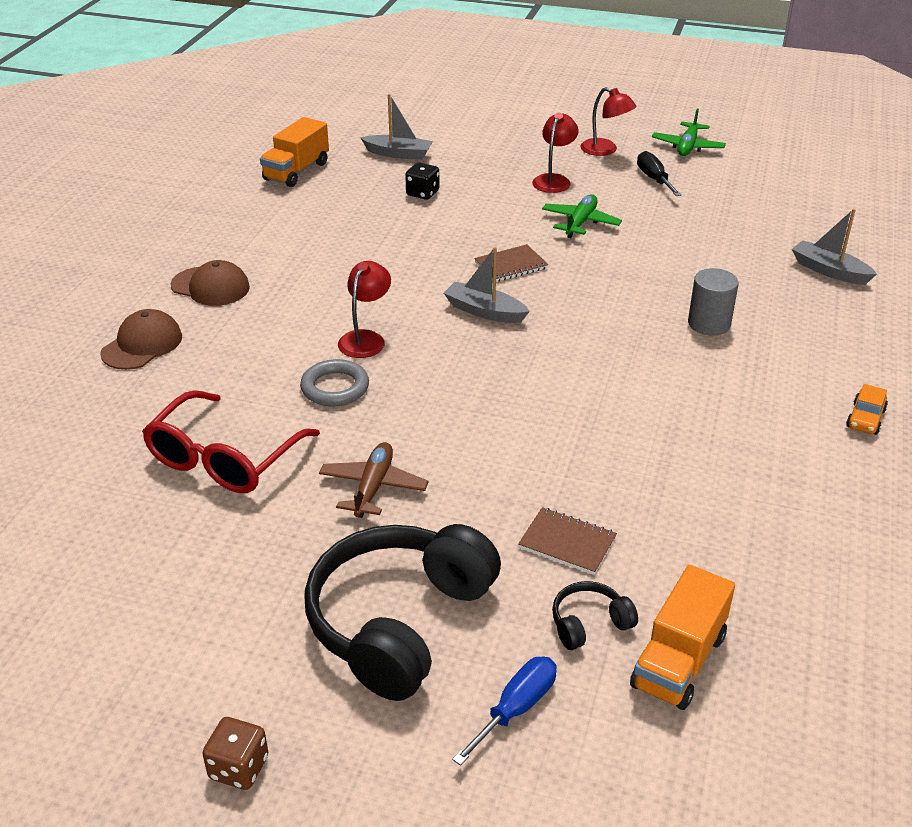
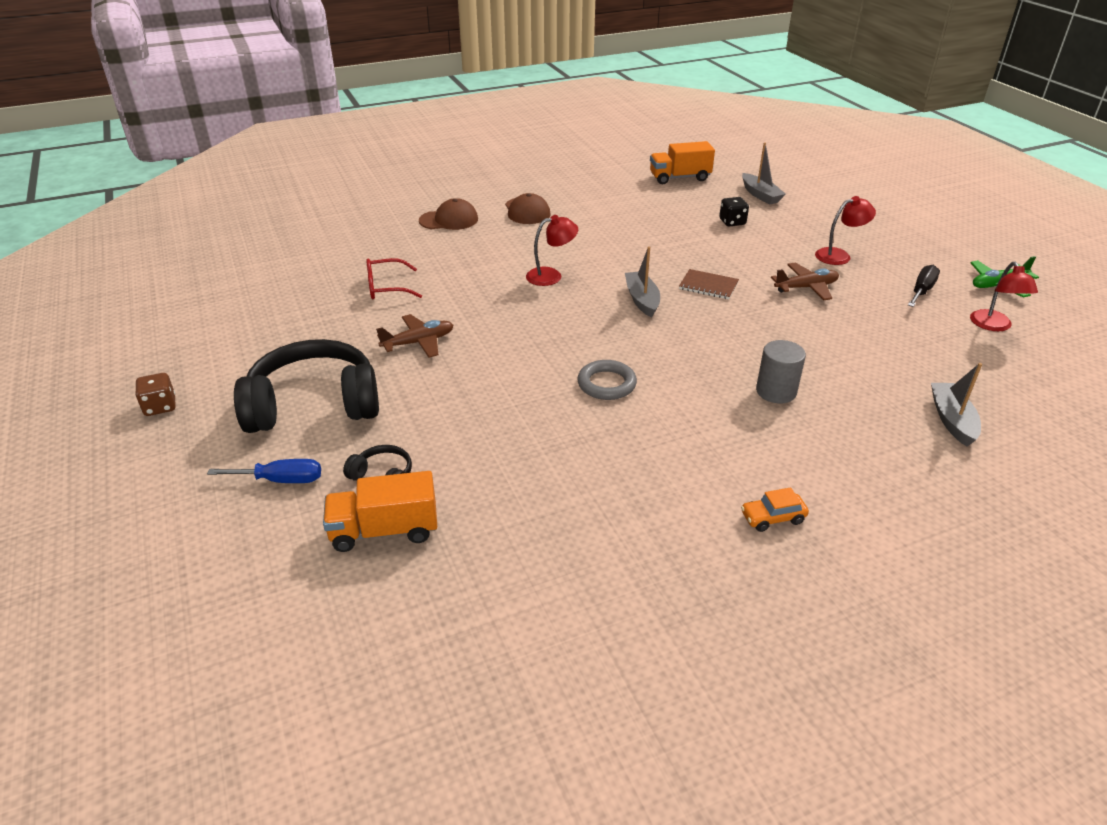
camera: 50 degrees right, 0 degrees up
red glasses [142,390,320,493] -> red glasses [366,258,422,299], size x0.63
grey ring [300,359,369,406] -> grey ring moved to [577,360,637,400]
brown notebook [518,507,617,575] -> none
green plane [542,194,622,238] -> brown plane [771,263,839,300]
red lamp [581,87,637,156] -> red lamp moved to [970,262,1038,331]

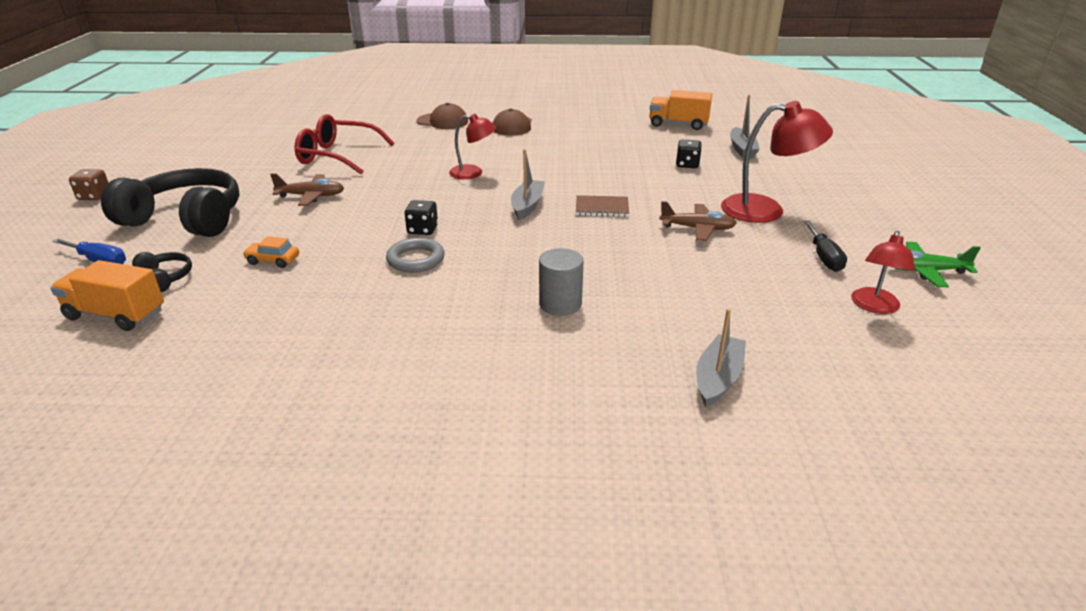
camera: 25 degrees right, 5 degrees down
red glasses [366,258,422,299] -> red glasses [294,114,394,175], size x1.58
brown notebook [679,269,739,299] -> brown notebook turned 45 degrees counterclockwise [576,195,629,217]
orange car [741,487,809,532] -> orange car moved to [243,236,299,268]
red lamp [815,196,876,265] -> red lamp [721,101,833,223], size x1.64
black screwdriver [908,265,940,307] -> black screwdriver turned 120 degrees clockwise [803,220,847,272]
none -> black dice [405,200,438,235]

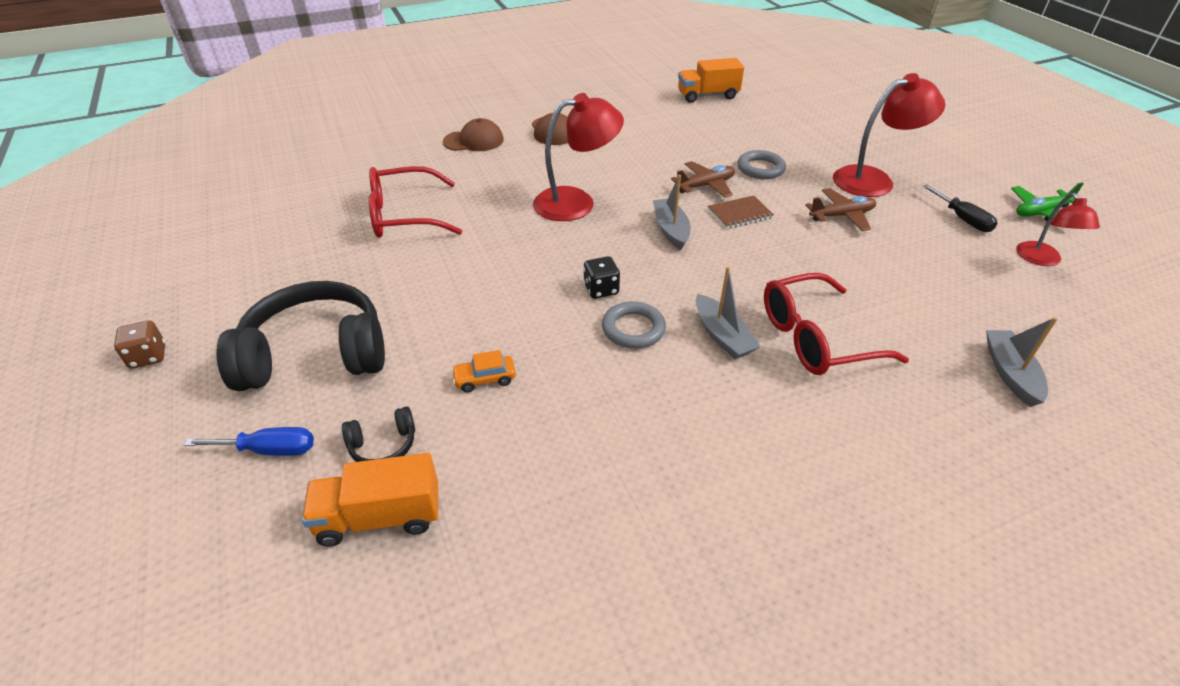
camera: 25 degrees left, 10 degrees up
black headphones [132,252,192,292] -> black headphones turned 135 degrees clockwise [342,407,415,462]
brown plane [270,173,344,206] -> brown plane moved to [671,161,735,198]
red lamp [449,114,496,179] -> red lamp [533,93,624,221], size x1.64
grey cylinder [539,248,584,316] -> red glasses [764,273,909,375]
black dice [676,139,702,168] -> none
grey boat [730,95,760,158] -> grey boat moved to [696,267,761,359]
none -> grey ring [737,150,786,179]

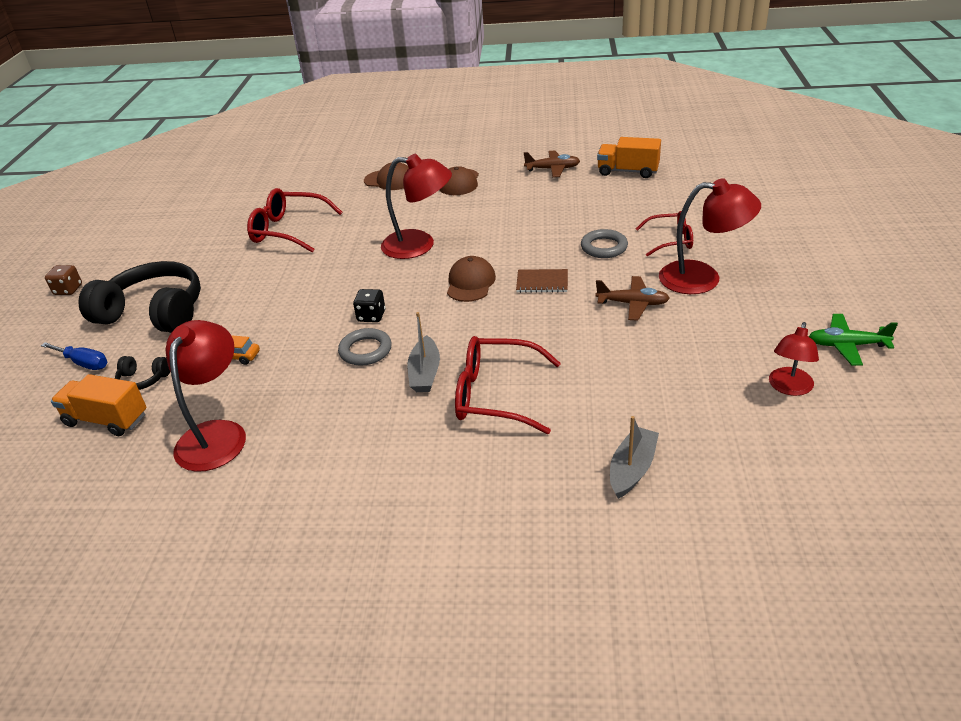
camera: 30 degrees right, 5 degrees down
grey boat [653,175,691,250] -> brown cap [447,256,496,302]
brown plane [671,161,735,198] -> brown plane moved to [524,151,580,177]
black screwdriver [923,184,998,232] -> none
none -> red lamp [166,320,246,472]
none -> red glasses [636,211,693,257]

